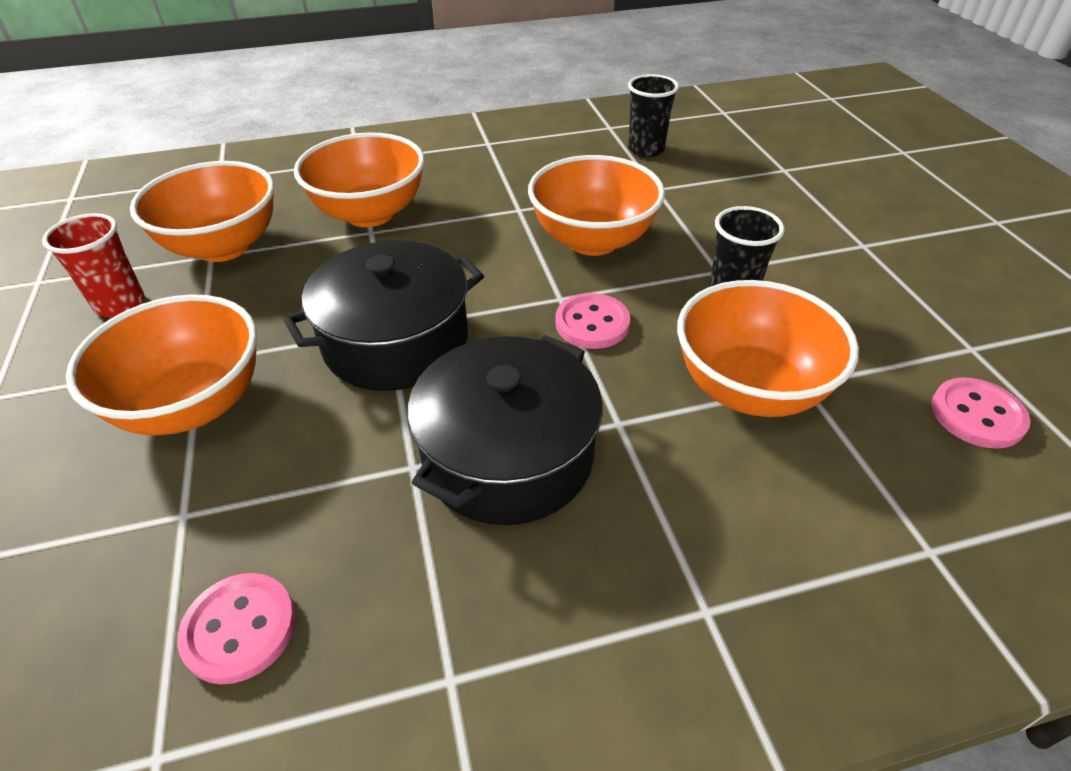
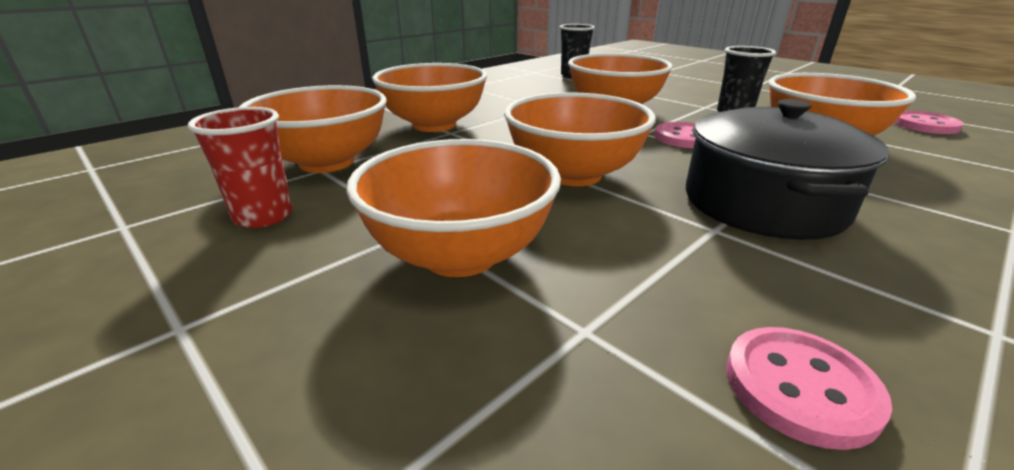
camera: 30 degrees left, 15 degrees down
black pot [283,241,484,391] -> orange bowl [504,92,656,186]

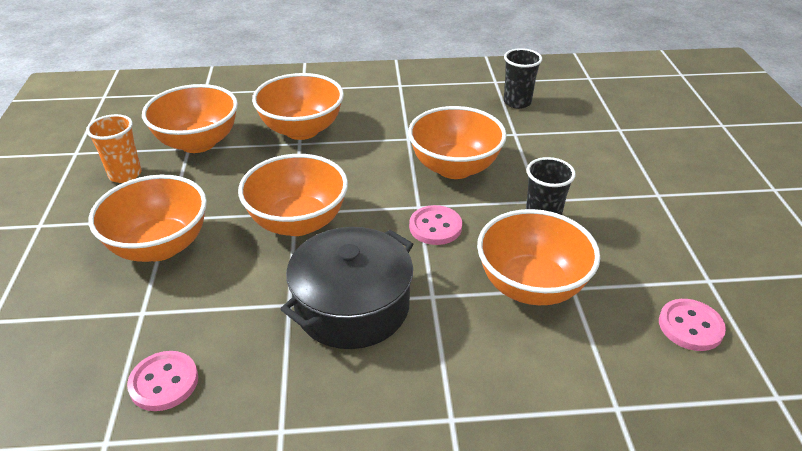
camera: 40 degrees right, 10 degrees up
red cup [188,107,293,228] -> orange cup [86,114,141,183]

